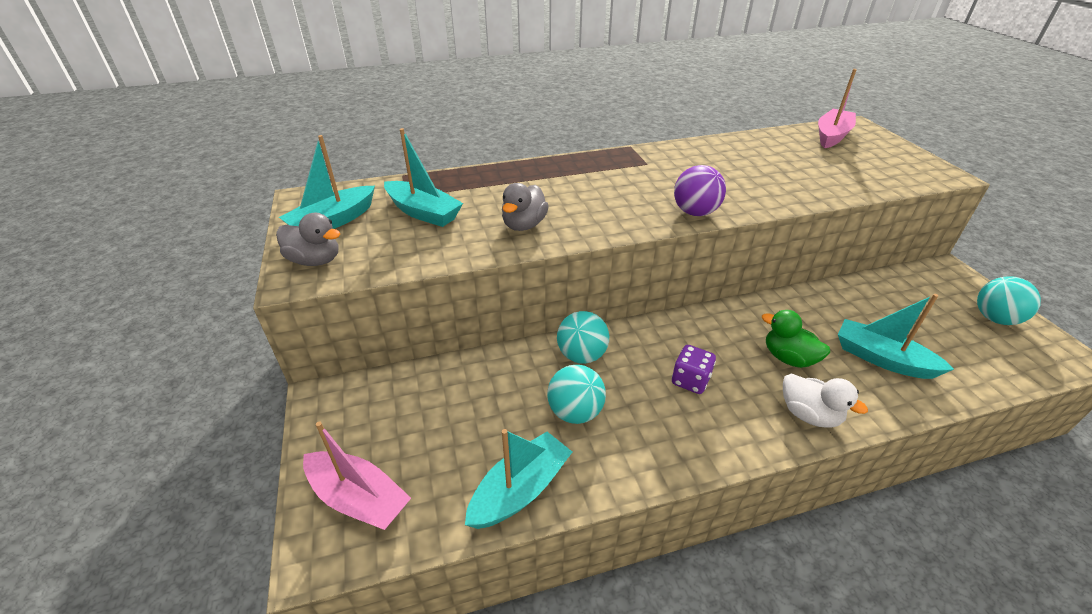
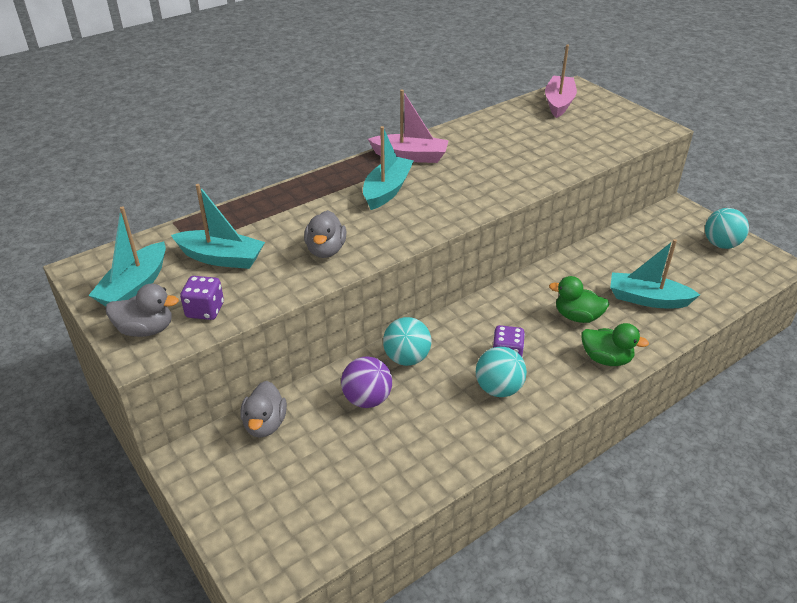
camera: 20 degrees left, 0 degrees up
pink boat [303,421,411,530] -> pink boat moved to [368,90,449,163]
turquoise boat [465,429,572,529] -> turquoise boat moved to [363,126,414,210]
turquoise ball [547,365,606,424] -> turquoise ball moved to [476,347,527,397]
purple ball [674,165,726,216] -> purple ball moved to [341,356,392,408]
white duck [783,373,868,428] -> green duck [582,323,649,366]
none -> purple dice [180,276,224,320]
none -> grey duck [240,381,287,438]

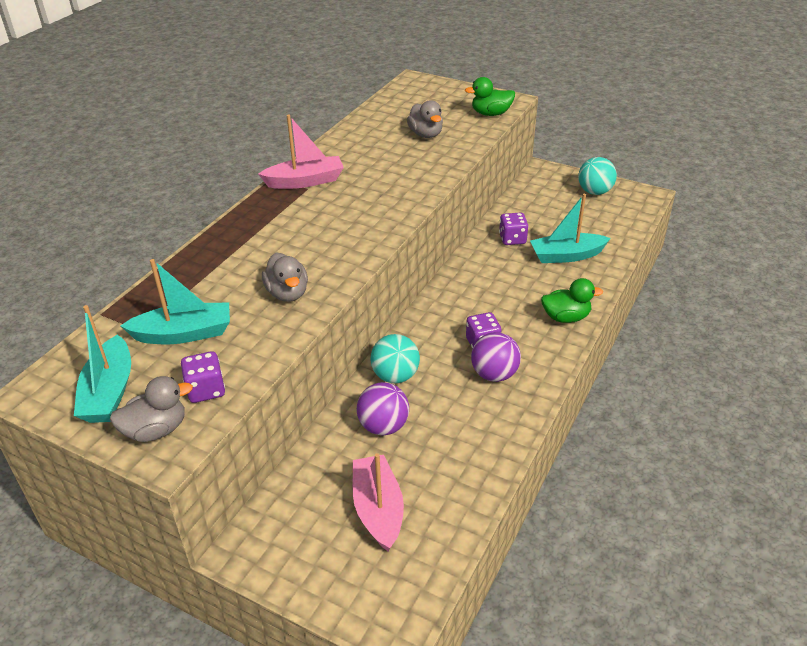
camera: 25 degrees left, 0 degrees up
grey duck [240,381,287,438] -> grey duck moved to [407,100,443,138]
turquoise boat [363,126,414,210] -> none
turquoise ball [476,347,527,397] -> purple ball [471,332,521,382]
pink boat [545,44,577,118] -> pink boat moved to [353,453,404,551]
green duck [549,276,609,323] -> green duck moved to [465,77,515,116]
none -> purple dice [499,213,528,245]

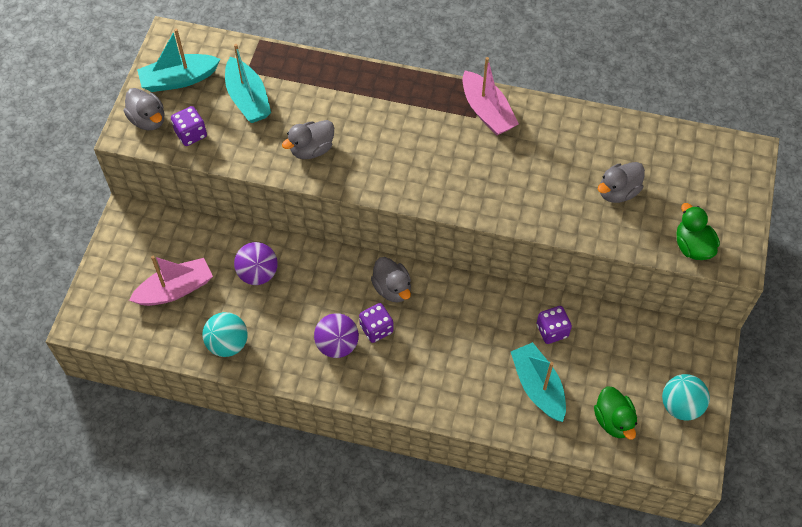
camera: 75 degrees right, 20 degrees up
turquoise ball [371,334,420,383] -> turquoise ball moved to [202,312,248,357]
green duck [541,278,603,323] -> green duck moved to [594,386,637,440]
none -> grey duck [371,257,411,302]

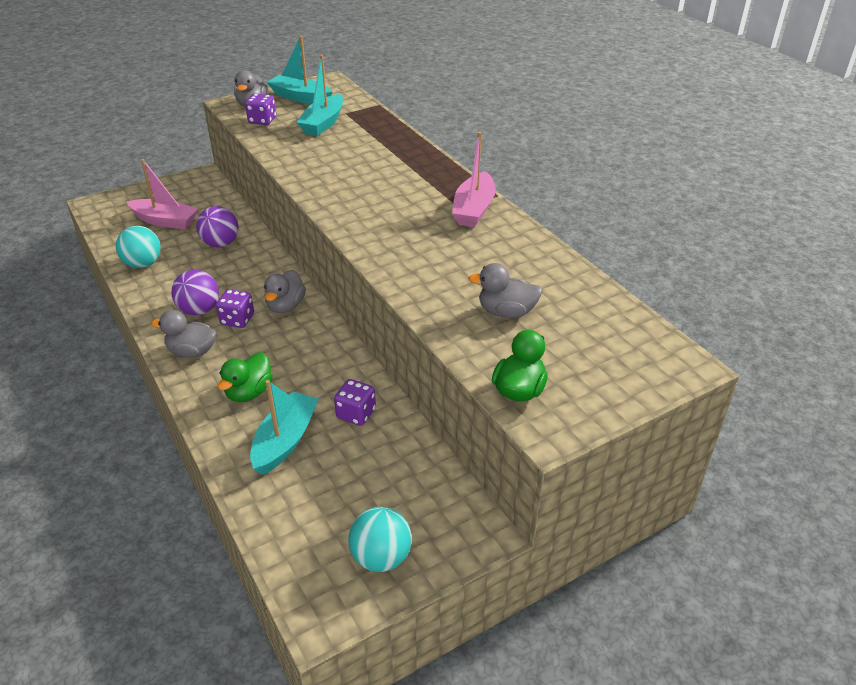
camera: 45 degrees right, 20 degrees down
grey duck [282,120,334,159] -> grey duck moved to [151,310,217,358]
green duck [594,386,637,440] -> green duck moved to [218,352,273,402]

